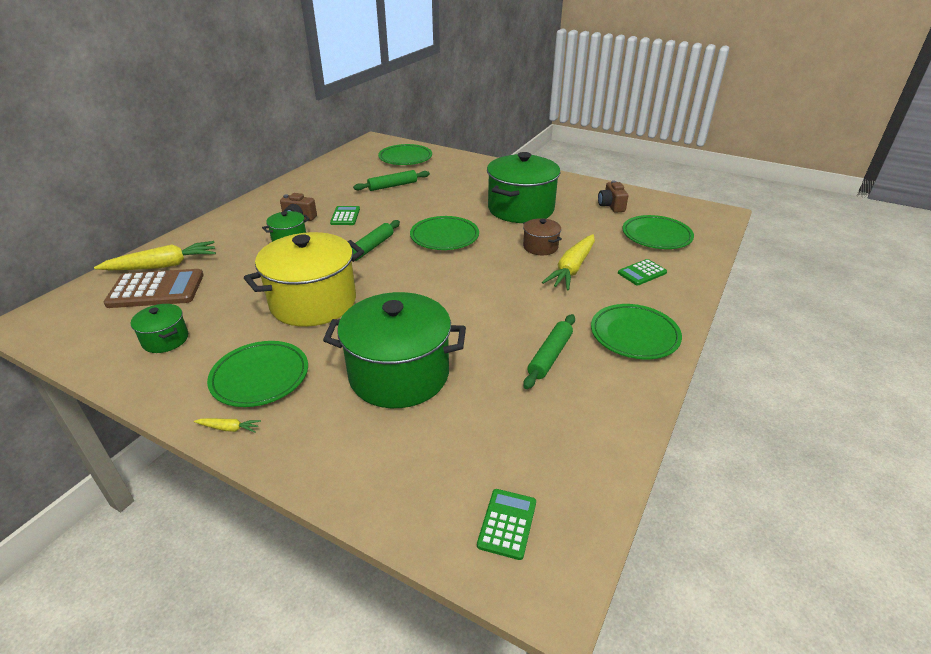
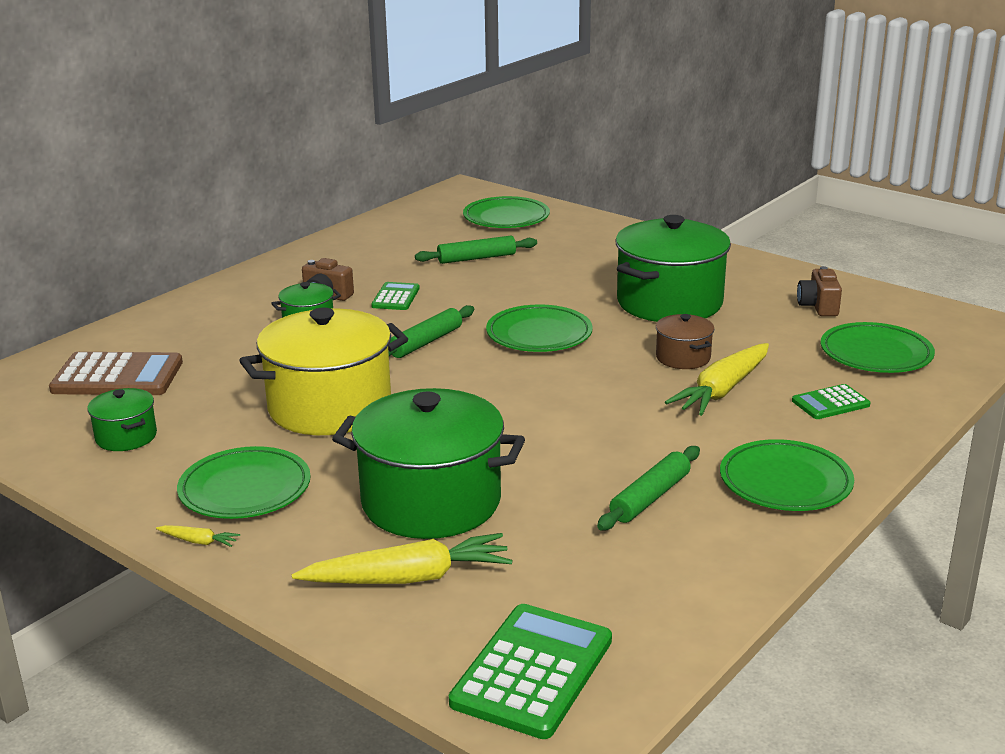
camera: 10 degrees right, 10 degrees down
yellow carrot [94,241,216,270] -> yellow carrot moved to [292,533,513,584]
green calculator [477,489,536,560] -> green calculator [449,604,612,739], size x1.83

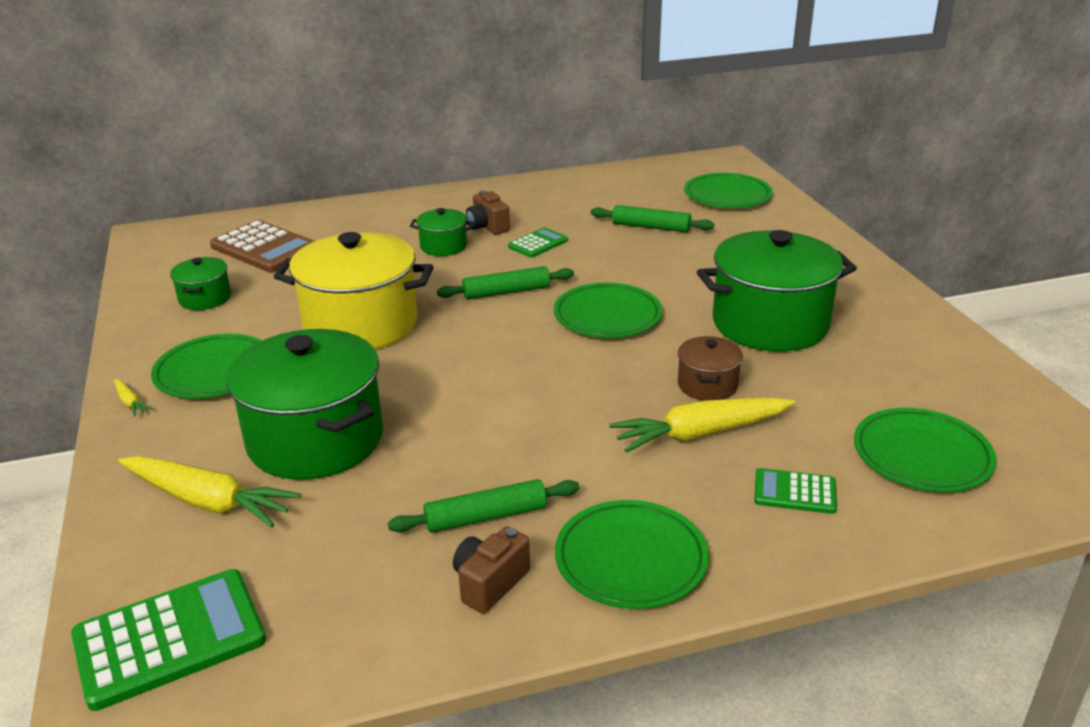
camera: 35 degrees right, 5 degrees up
brown camera [797,266,842,316] -> brown camera moved to [453,526,530,614]

